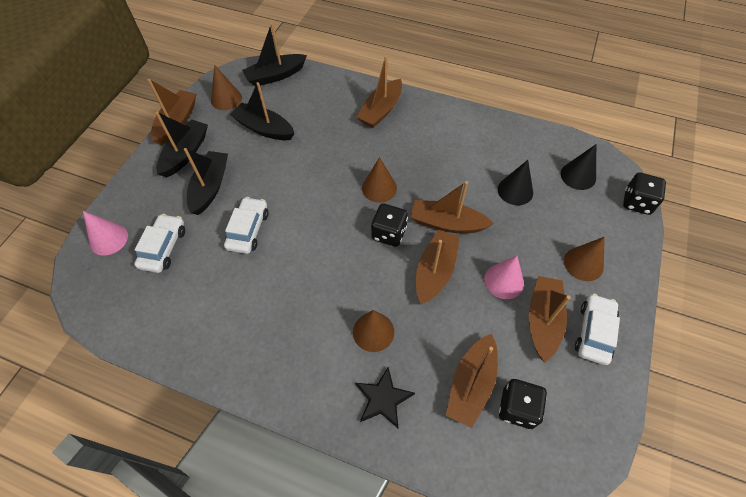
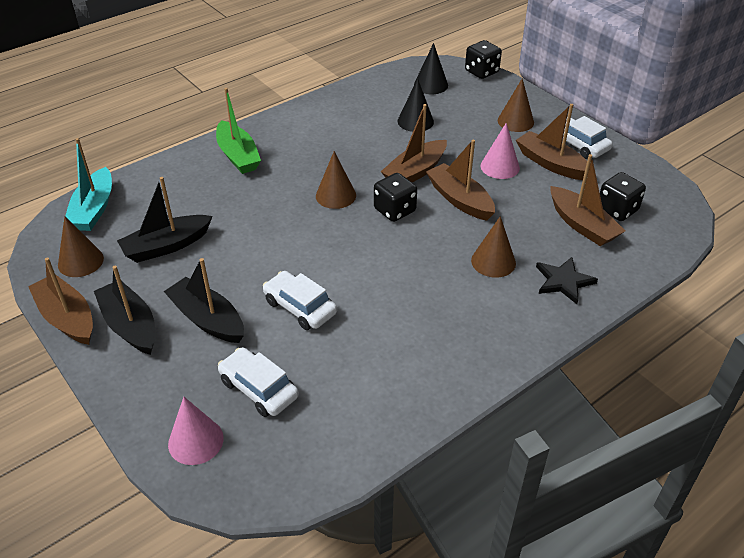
camera: 60 degrees left, 15 degrees down
black boat [242,23,307,86] -> turquoise boat [63,138,112,231]
brown boat [356,56,402,128] -> green boat [216,88,261,174]

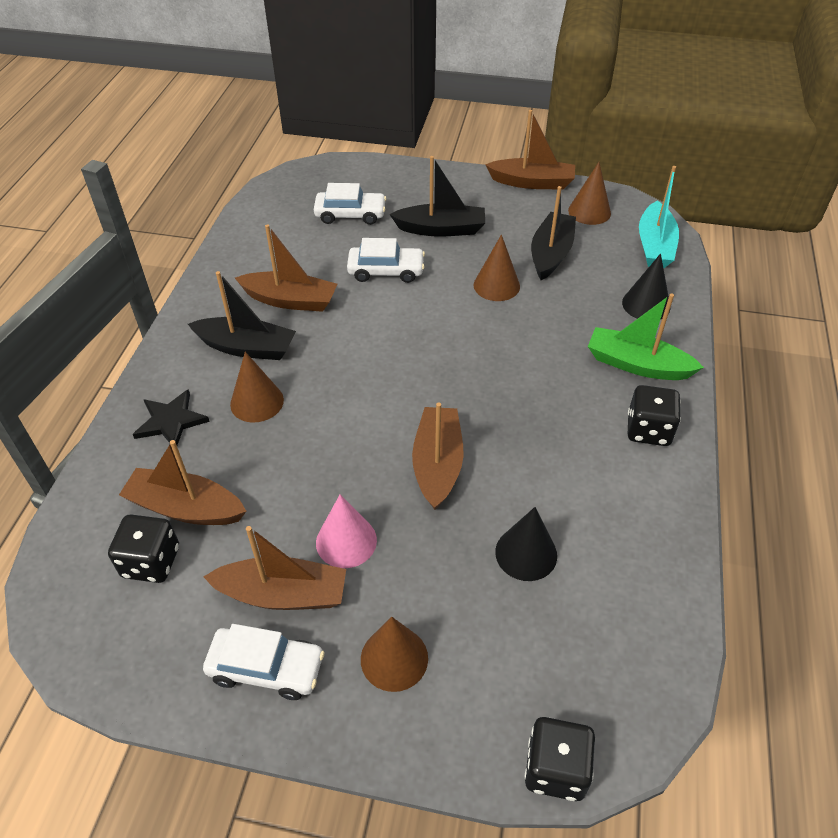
camera: 140 degrees right, 5 degrees up
turquoise boat [63,138,112,231] -> turquoise boat turned 135 degrees counterclockwise [639,166,679,268]
black boat [94,266,156,355] -> black boat moved to [188,271,296,360]
pink cone [168,397,224,465] -> none
brown cone [316,151,356,209] -> brown cone moved to [474,235,520,301]
black dice [374,173,417,222] -> black dice moved to [628,385,681,446]
black cone [414,43,448,94] -> black cone moved to [622,254,670,320]
brown boat [426,140,495,221] -> brown boat moved to [235,224,337,312]

